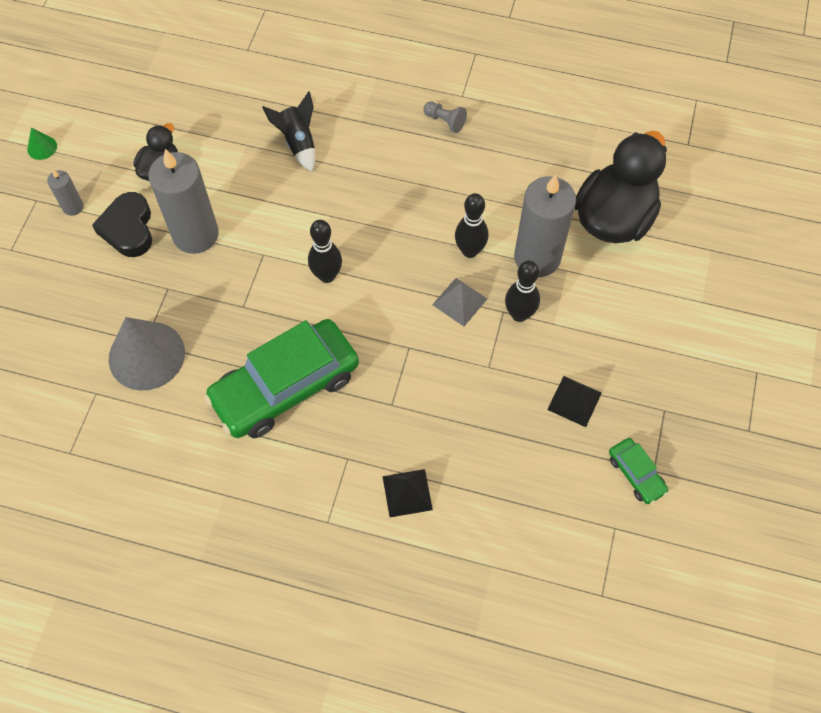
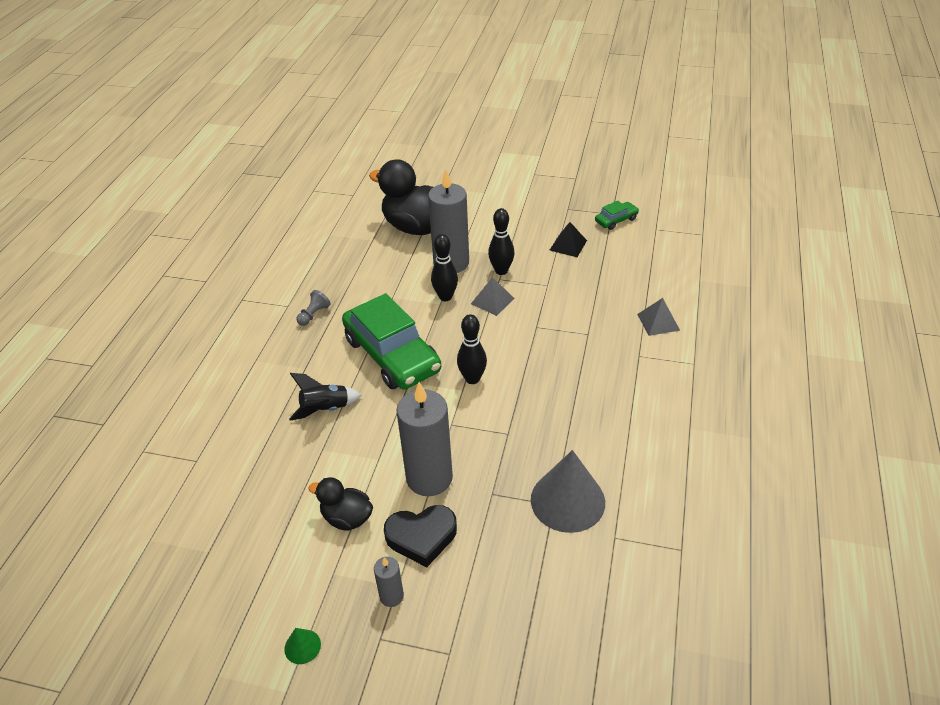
camera: 90 degrees left, 20 degrees down
green car [204,319,359,438] -> green car moved to [342,293,441,389]
black pyramid [383,469,433,517] -> grey pyramid [637,298,680,336]

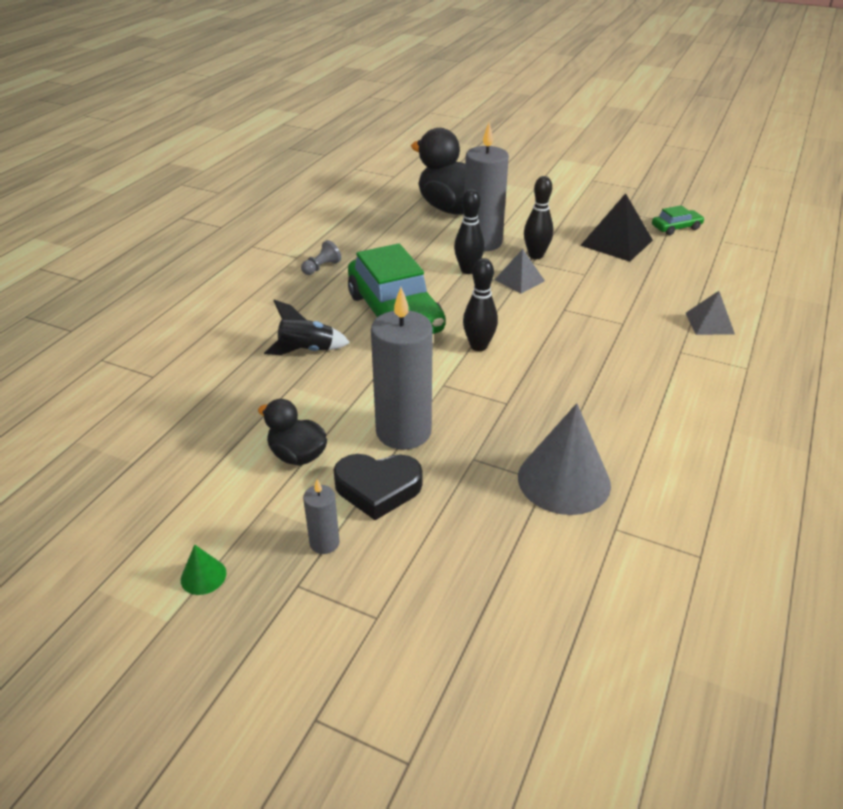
camera: 10 degrees right, 5 degrees down
black pyramid [550,222,587,257] -> black pyramid [580,193,653,262], size x1.61

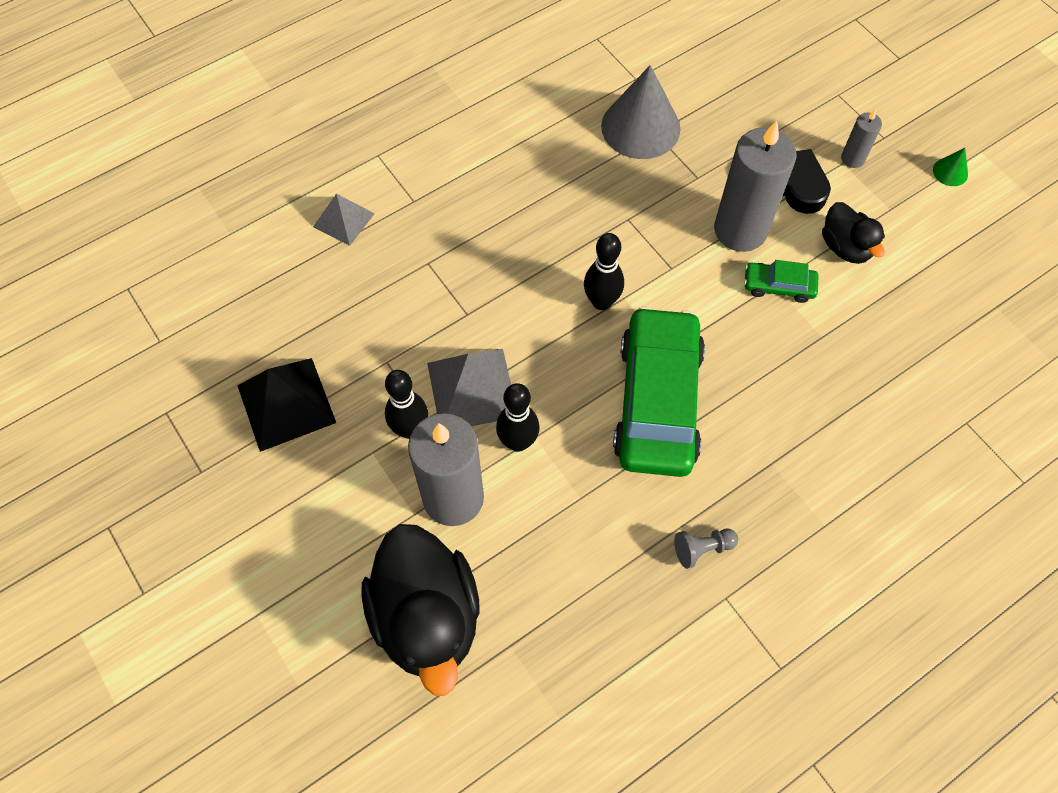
camera: 150 degrees left, 25 degrees up
black rocket [264,300,350,355] -> none
grey pyramid [495,249,545,294] -> grey pyramid [427,349,511,426], size x1.61
green car [652,205,705,235] -> green car moved to [744,260,819,303]

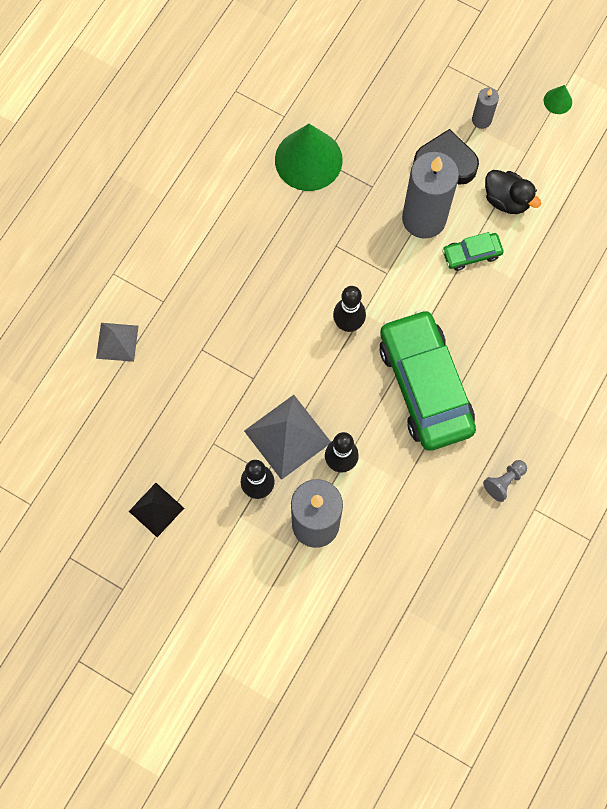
camera: 25 degrees left, 10 degrees up
black pyramid [237,358,336,452] -> black pyramid [129,483,184,537], size x0.62
black duck [361,524,480,696] -> none
grey cone [601,65,681,159] -> green cone [275,124,343,191]

